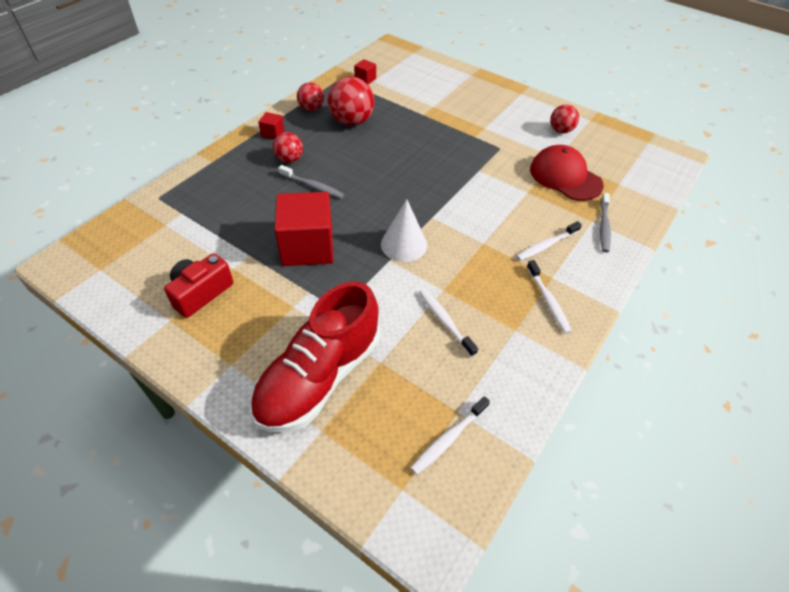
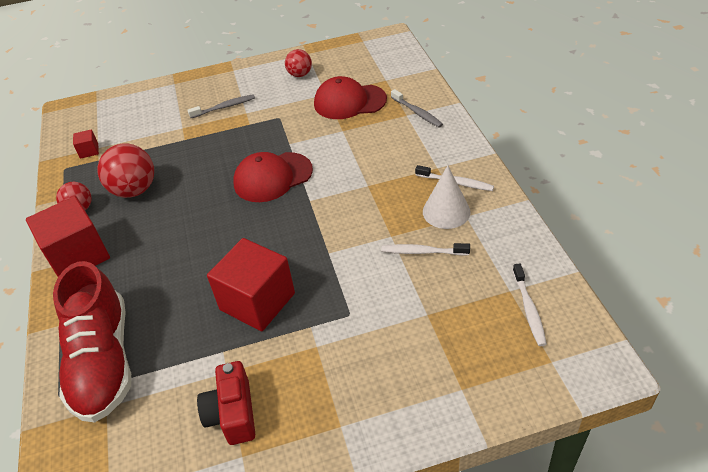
camera: 45 degrees left, 5 degrees down
red shoe [250,281,380,432] -> red shoe moved to [53,261,131,423]
red cube [258,112,284,140] -> red cube [26,196,110,277], size x2.33
red ball [273,132,303,163] -> none
grey toothbrush [278,165,344,199] -> grey toothbrush moved to [187,94,255,118]
white cone [381,199,427,262] -> white cone moved to [423,165,471,229]
white toothbrush [516,221,582,261] -> none
none -> red cap [233,152,313,202]

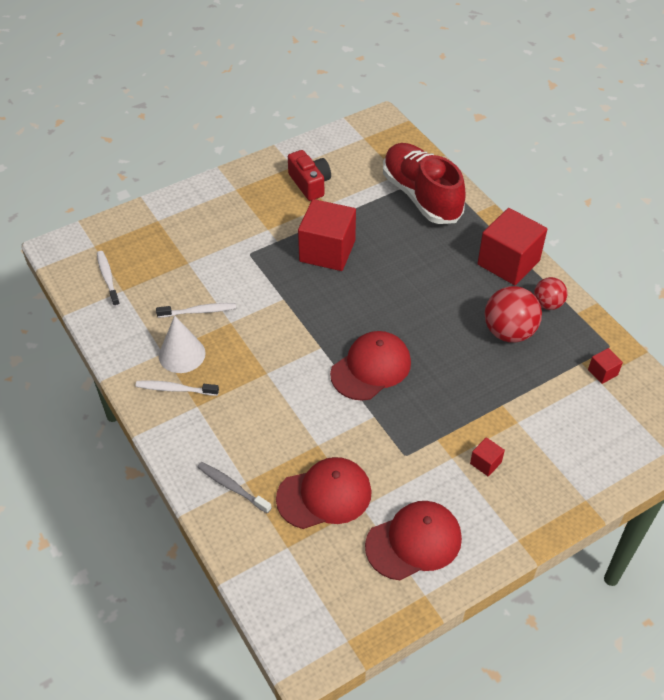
camera: 160 degrees right, 5 degrees up
grey toothbrush [187,94,255,118] -> red cube [470,437,505,477]
red ball [285,49,312,77] -> red cap [365,501,462,580]

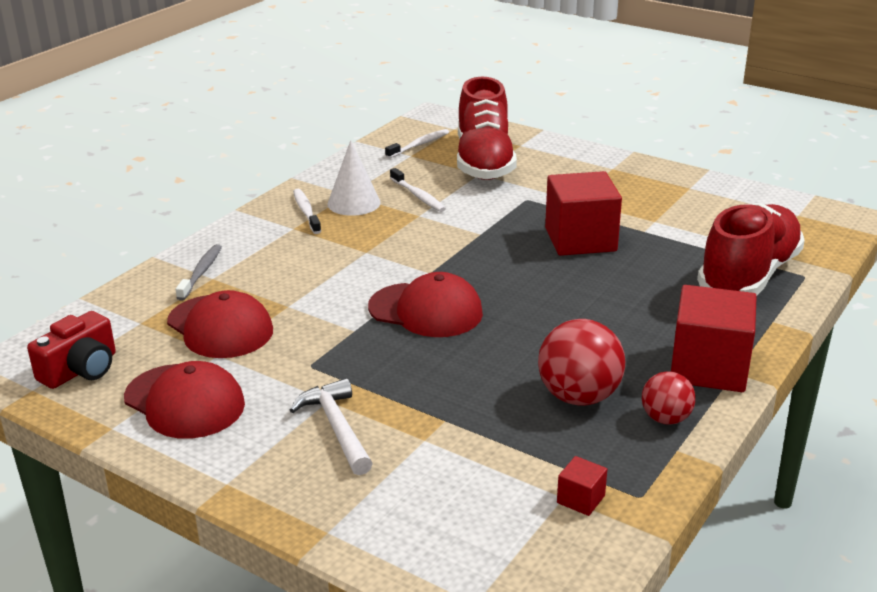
camera: 65 degrees right, 20 degrees down
red camera [288,150,331,201] -> red camera moved to [27,311,116,389]
red cube [470,437,505,477] -> white hammer [290,378,373,475]
none -> red shoe [457,77,517,180]

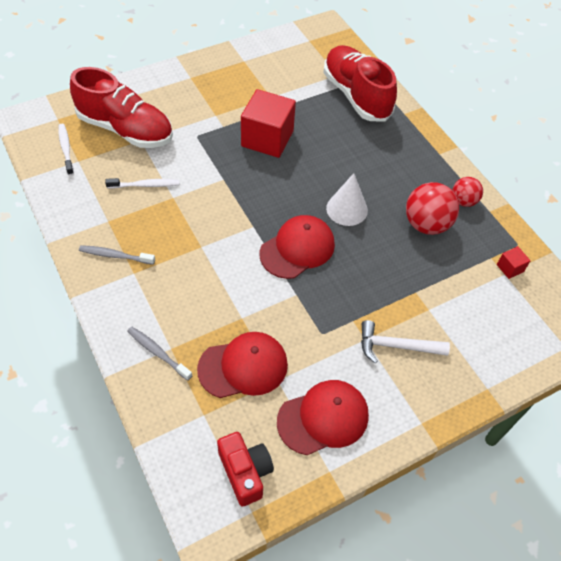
camera: 65 degrees left, 25 degrees up
white toothbrush [293,189,321,234] -> grey toothbrush [79,245,155,265]
white cone [327,140,381,216] -> white cone moved to [326,173,368,226]
red cube [671,285,757,392] -> none

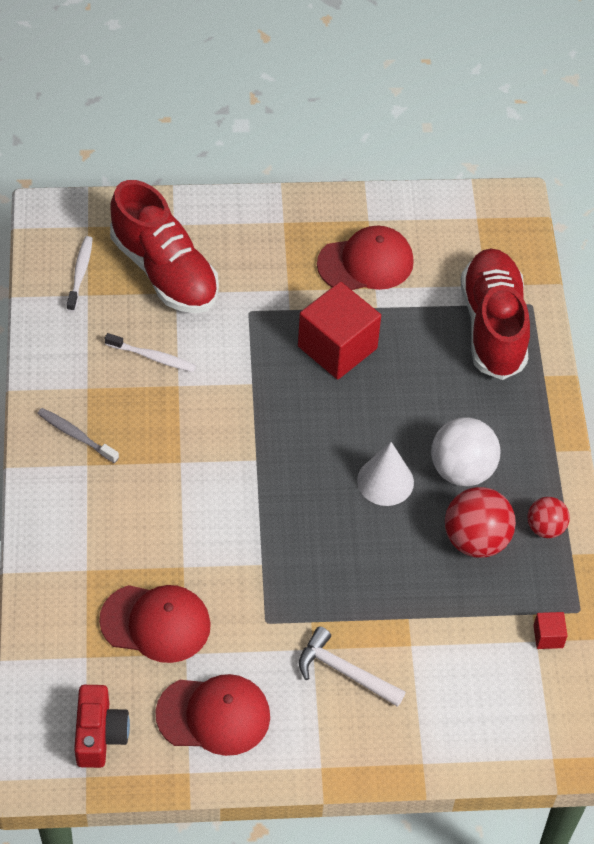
camera: 25 degrees right, 0 degrees up
grey toothbrush [127,327,193,381] -> none
red cap [260,215,335,279] -> red cap moved to [317,226,414,290]
none -> white ball [431,417,500,486]

